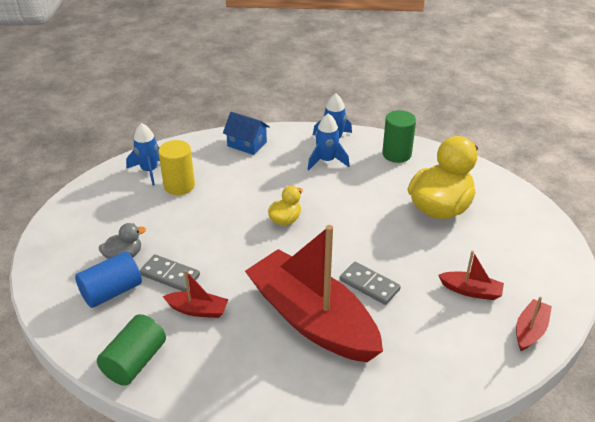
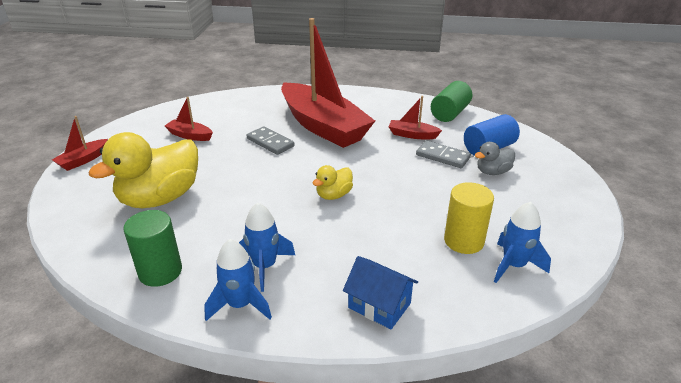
camera: 175 degrees left, 5 degrees down
red boat [516,296,552,351] -> red boat moved to [52,116,108,171]

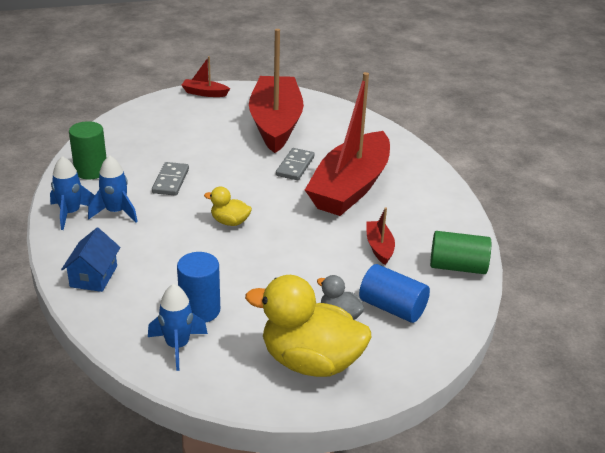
camera: 65 degrees right, 0 degrees up
yellow duck [88,132,198,208] -> yellow duck moved to [245,275,372,377]
red boat [165,97,213,141] -> red boat [249,29,304,153], size x2.47
grey domino [416,140,471,168] -> grey domino moved to [152,162,189,196]
yellow cylinder [444,182,494,254] -> blue cylinder [177,252,220,323]

